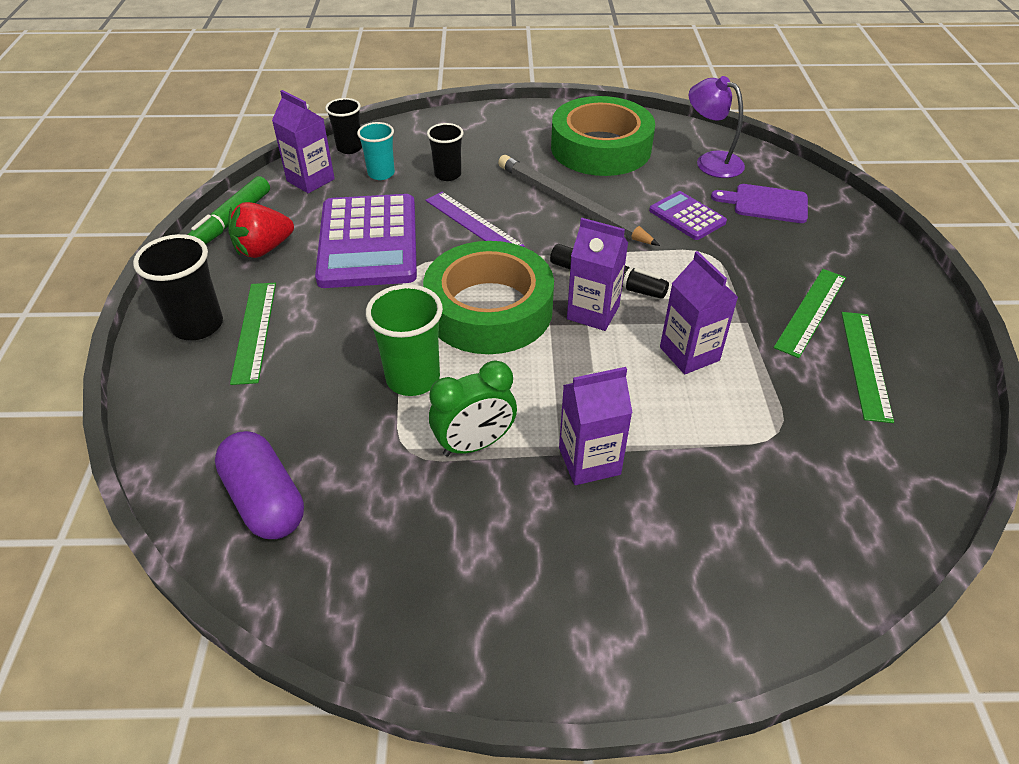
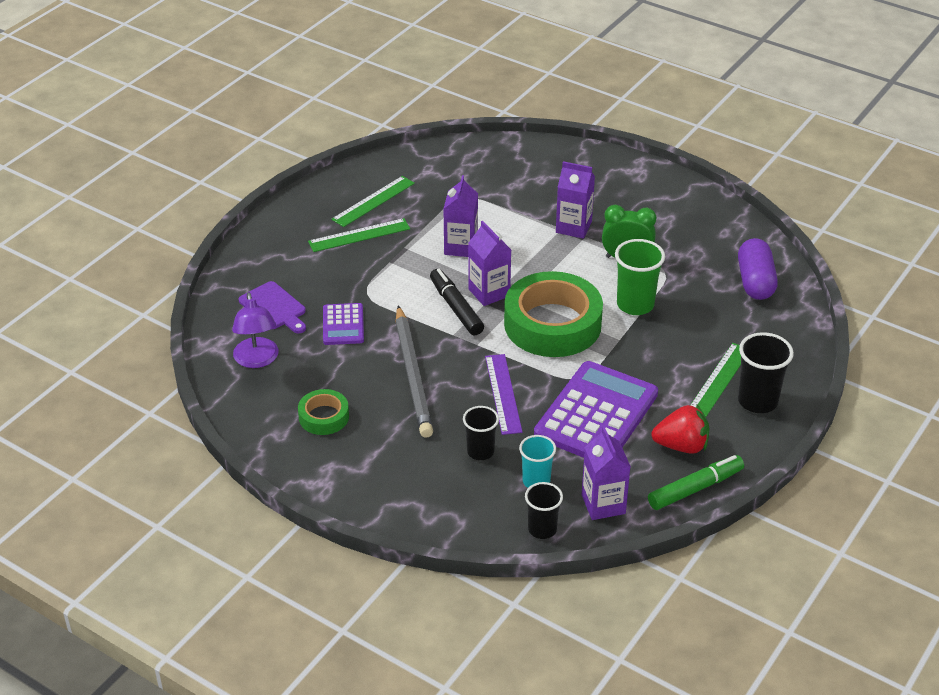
camera: 145 degrees left, 5 degrees down
green tape [551,96,655,176] -> green tape [298,389,349,435], size x0.49

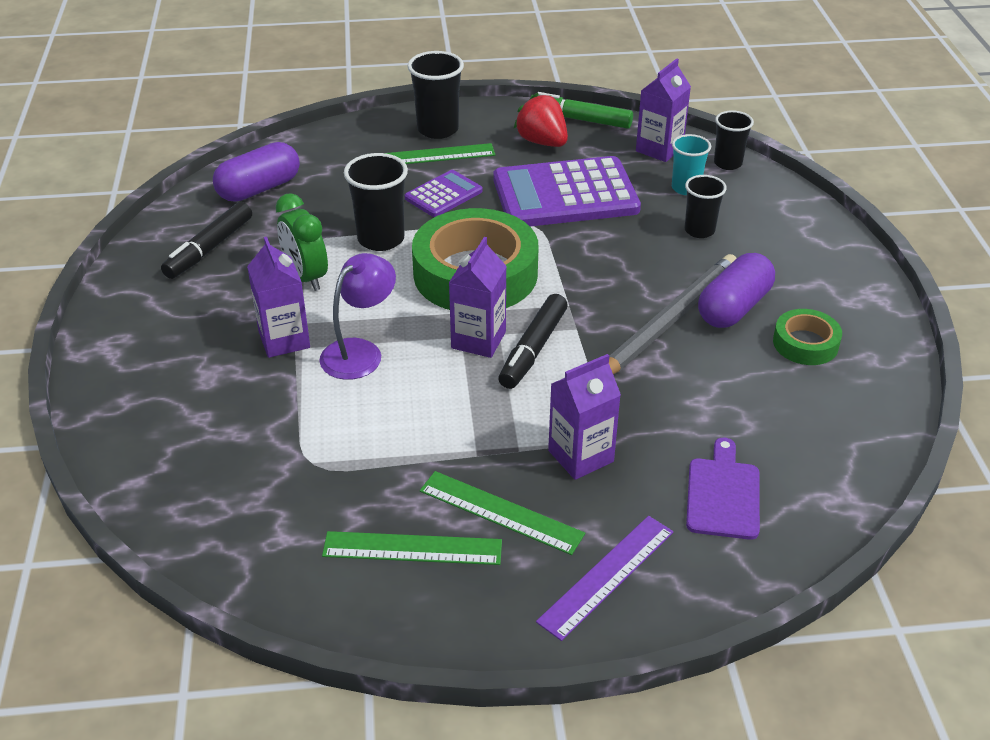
camera: 130 degrees left, 0 degrees up
purple lamp [232,292,278,368] -> purple lamp moved to [320,253,396,380]
purple calculator [323,303,364,345] -> purple calculator moved to [405,170,483,217]
purple carton [444,175,478,257] -> purple carton moved to [548,354,621,480]
purple ruler [485,354,523,435] -> purple ruler moved to [536,516,674,641]
green cup [615,239,665,315] -> black cup [344,153,408,251]
none -> black marker [161,202,252,279]
none -> purple capsule [698,253,775,328]

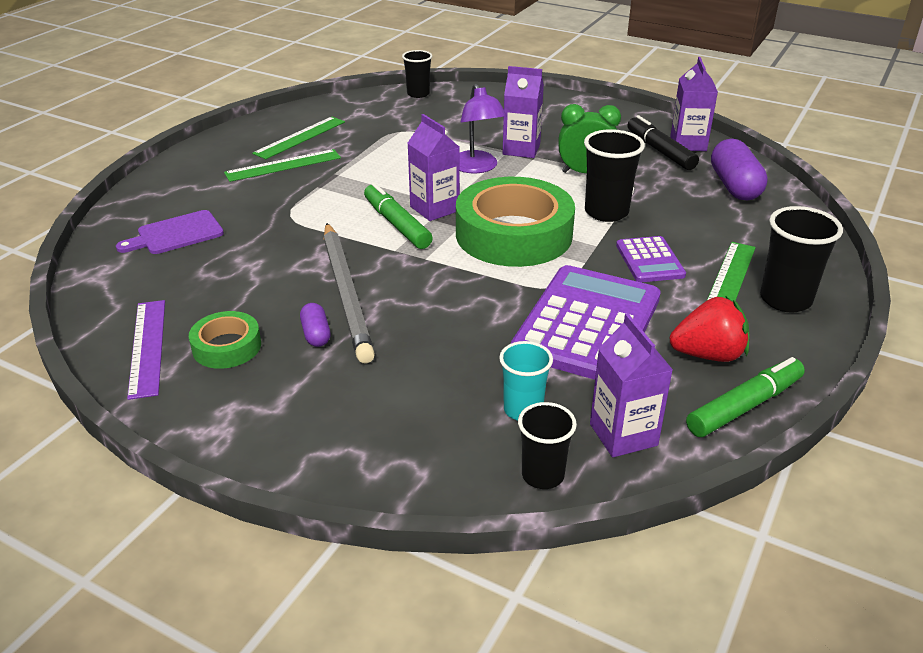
camera: 125 degrees right, 5 degrees down
black marker [498,294,568,389] -> green marker [364,183,433,249]
purple ruler [536,516,674,641] -> purple ruler moved to [127,300,165,400]
purple carton [548,354,621,480] -> purple carton moved to [670,57,718,151]
black cup [685,175,727,238] -> black cup moved to [402,50,432,98]
purple cutting board [686,438,760,540] -> purple cutting board turned 105 degrees clockwise [116,210,224,254]
purple capsule [698,253,775,328] -> purple capsule [300,303,331,347], size x0.52

